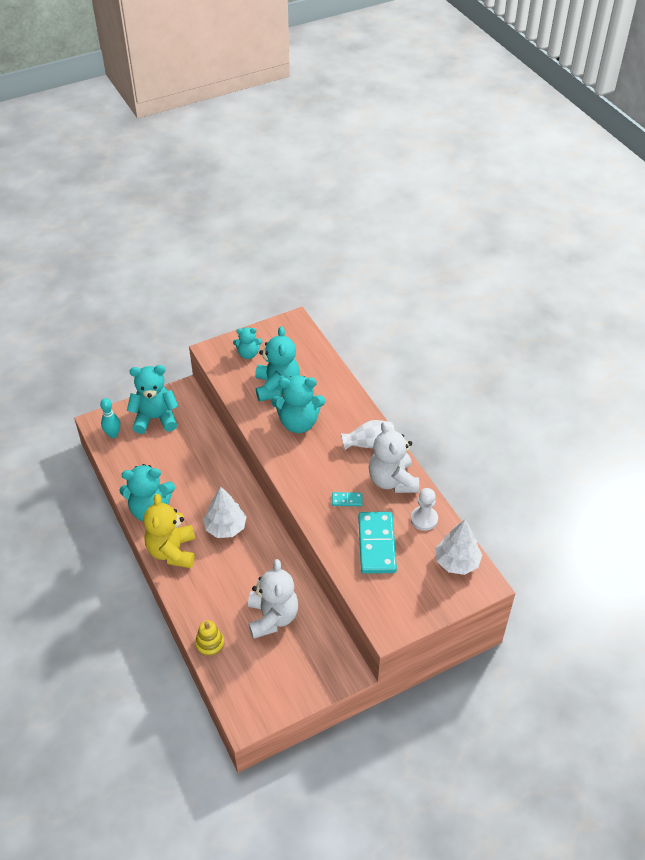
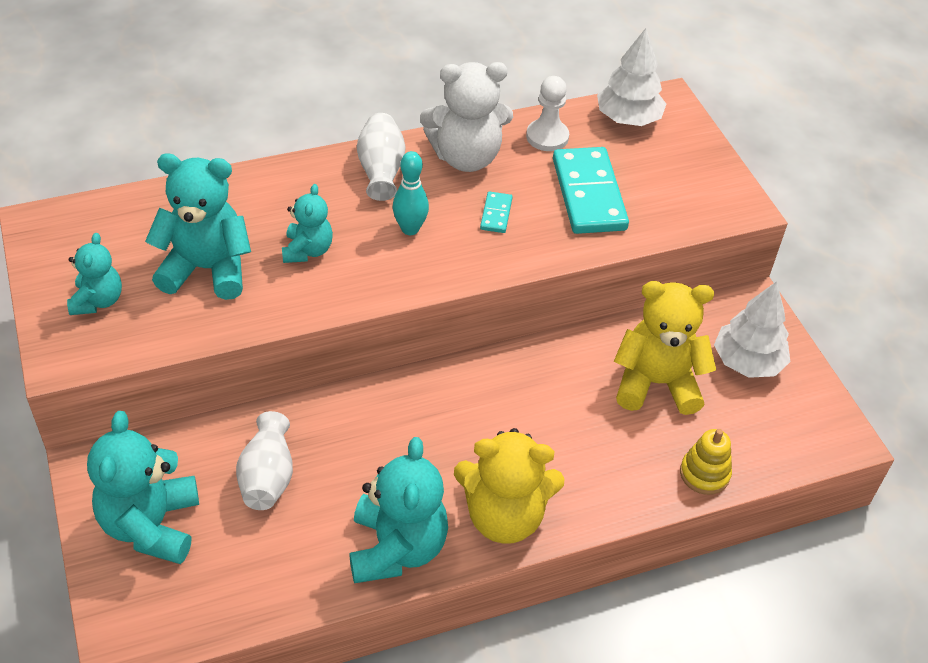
camera: 85 degrees left, 0 degrees up
turquoise bowling pin [100,398,120,438] -> turquoise bowling pin moved to [393,151,429,235]
white tree [203,487,247,538] -> white tree moved to [714,281,790,378]
white teddy bear [248,559,299,639] -> yellow teddy bear [614,281,716,415]
turquoise teddy bear [271,375,325,433] -> turquoise teddy bear [282,184,333,263], size x0.58
turquoise domino [358,512,397,574] -> turquoise domino turned 75 degrees clockwise [553,147,629,234]
none -> white vase [236,411,293,510]

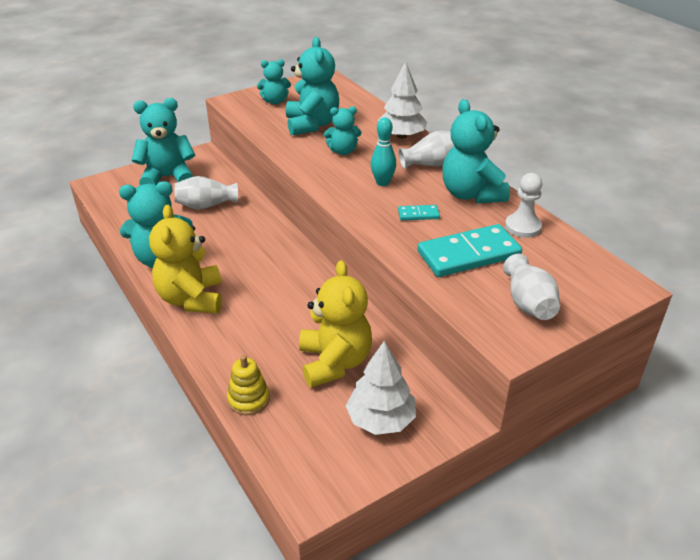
camera: 80 degrees right, 10 degrees down
white teddy bear [420,62,513,172] -> turquoise teddy bear [442,99,510,203]
white tree [597,28,666,126] -> white tree moved to [378,61,427,139]
none -> white vase [503,254,560,320]

